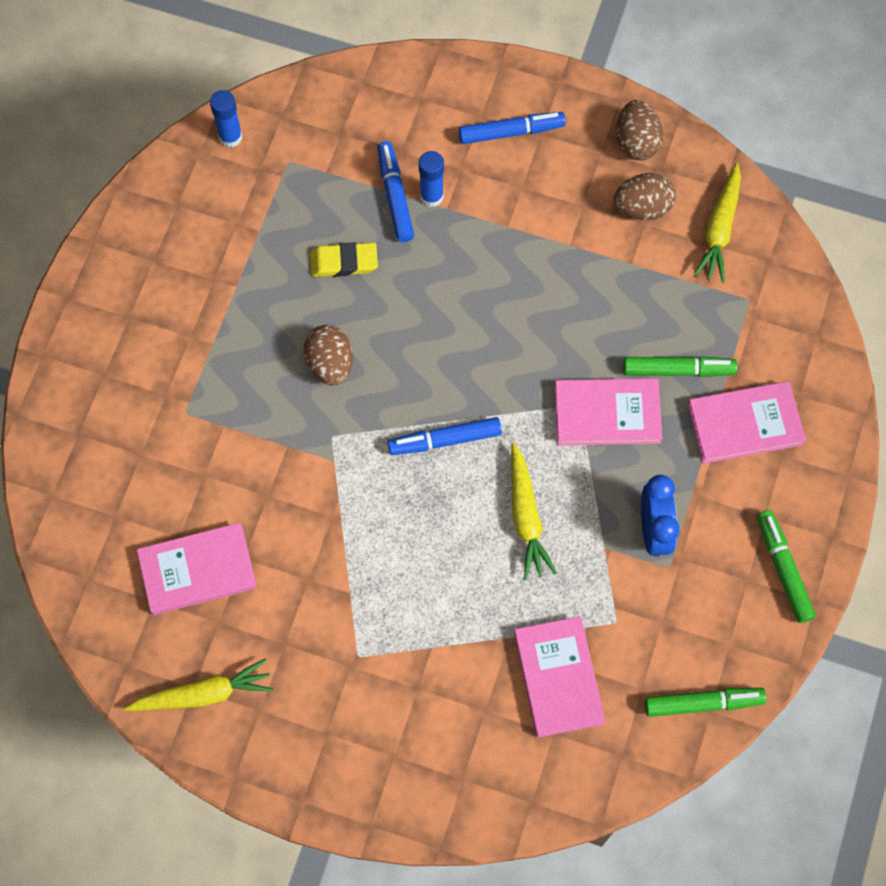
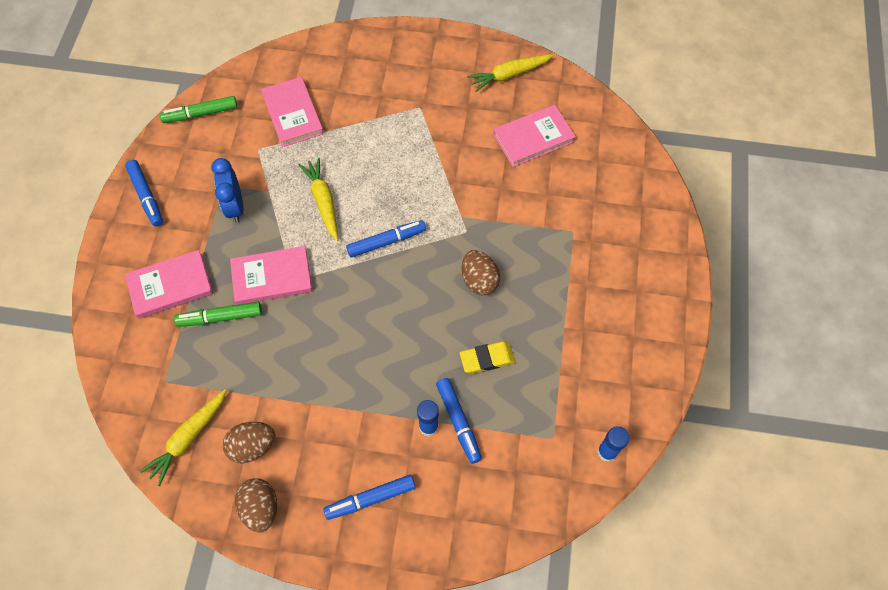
camera: 170 degrees right, 5 degrees down
yellow carrot [694,162,741,283] -> yellow carrot turned 150 degrees counterclockwise [140,389,226,486]
green marker [757,510,816,623] -> blue marker [125,160,163,226]

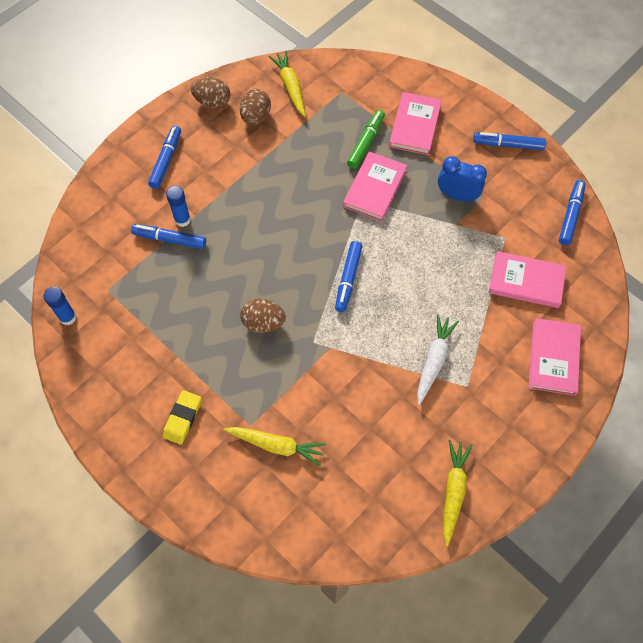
camera: 125 degrees right, 0 degrees up
green marker [160,96,237,123] -> blue marker [559,180,586,245]
yellow carrot [298,158,338,241] -> yellow carrot moved to [223,427,326,466]
yellow eraser [460,342,515,374] -> yellow eraser moved to [163,390,201,445]
pink book [493,105,576,167] -> pink book moved to [528,318,581,396]
none -> white carrot [417,314,459,405]

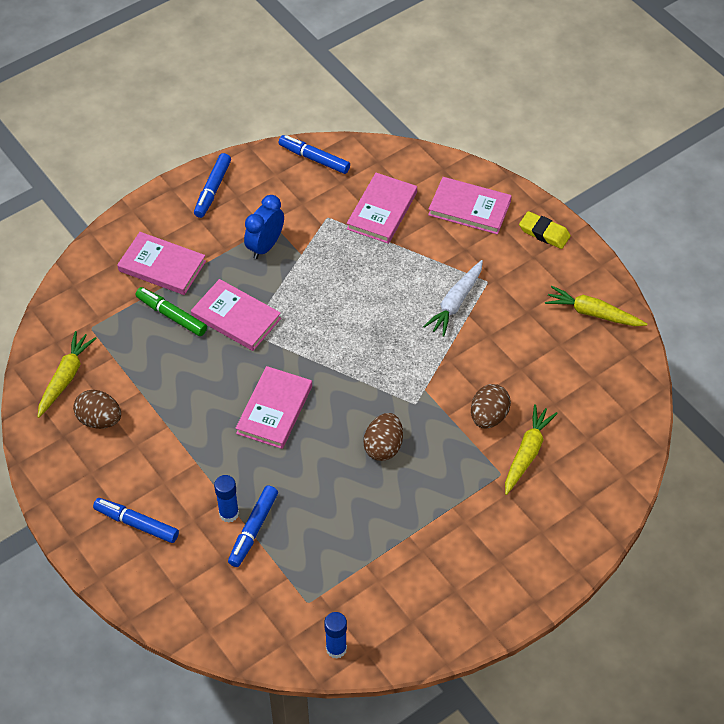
camera: 80 degrees left, 10 degrees down
yellow eraser [163,390,201,445] -> yellow eraser moved to [519,211,571,249]
brown egg [191,77,230,109] -> brown egg moved to [471,384,511,428]
yellow carrot [269,51,306,117] -> yellow carrot turned 120 degrees clockwise [37,331,97,418]
blue marker [335,241,362,312] -> none
white carrot [417,314,459,405] -> white carrot turned 90 degrees counterclockwise [423,260,483,337]
none -> pink book [235,366,312,449]

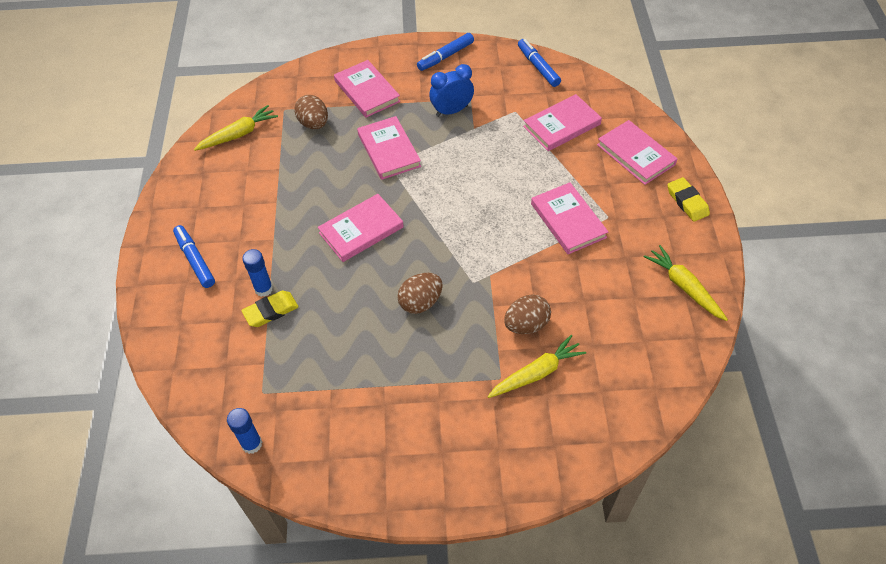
camera: 35 degrees right, 0 degrees up
brown egg [73,390,121,429] -> brown egg moved to [294,95,328,129]
green marker [136,287,207,336] -> none
blue marker [228,486,278,567] -> yellow eraser [241,291,299,327]
white carrot [423,260,483,337] -> pink book [531,183,608,254]

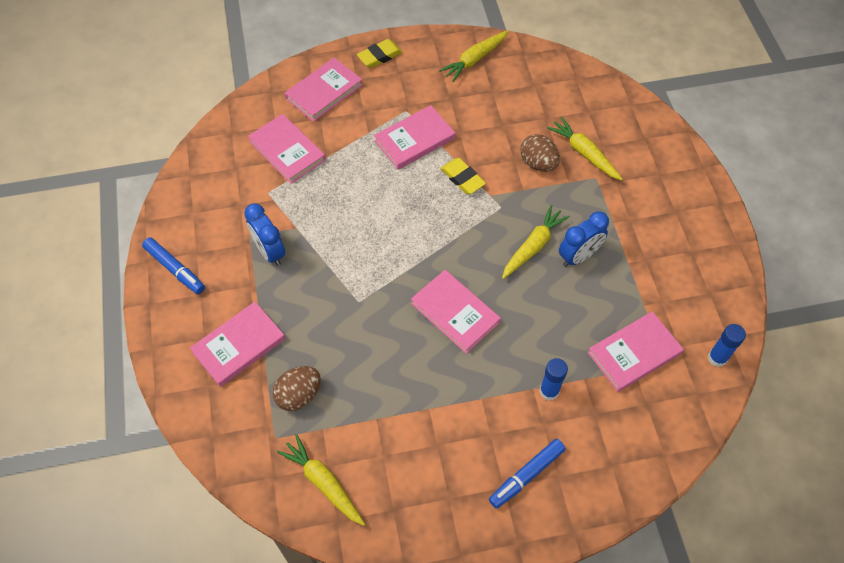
camera: 100 degrees left, 5 degrees up
yellow eraser [241,291,299,327] -> yellow eraser moved to [440,158,486,194]
pink book [357,116,421,180] -> pink book moved to [588,311,684,392]
brown egg [397,273,443,314] -> yellow carrot [502,205,570,279]
blue marker [518,39,561,87] -> none
none -> blue clock [559,211,609,267]

